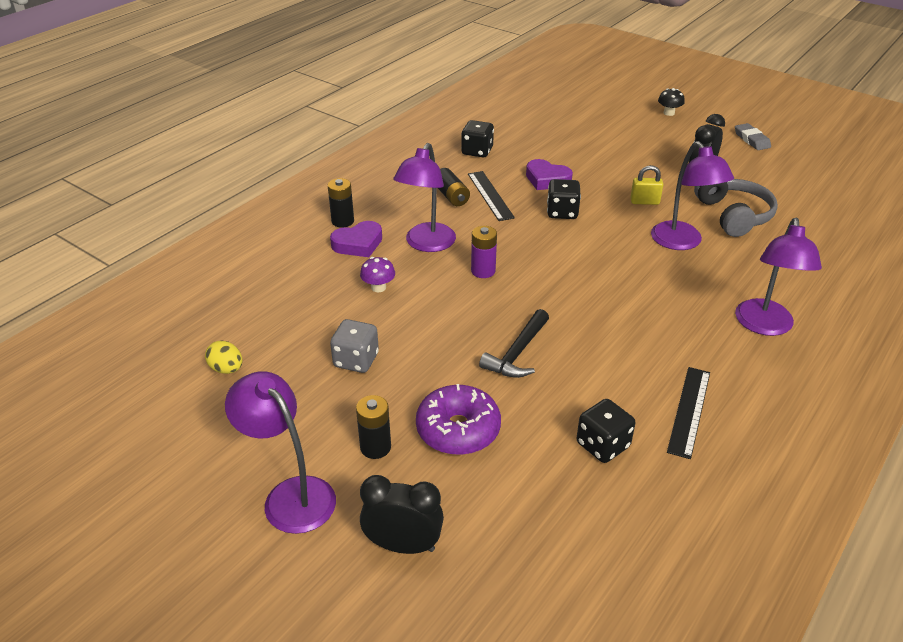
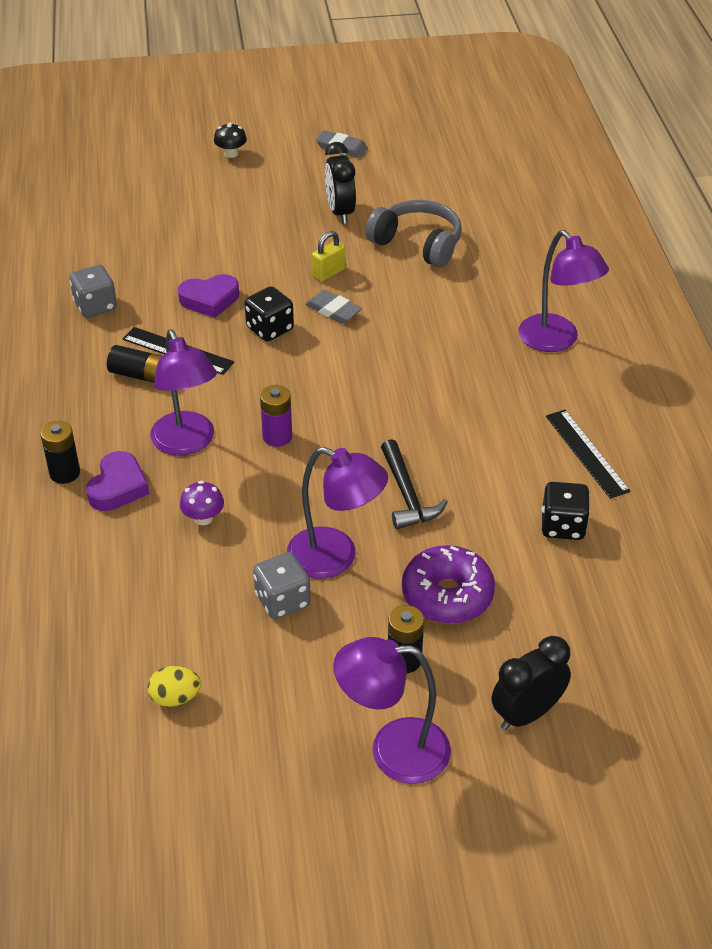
camera: 45 degrees left, 5 degrees up
black dice [461,120,494,157] -> grey dice [69,265,117,318]
purple lamp [651,141,734,250] -> purple lamp moved to [287,447,388,579]
none -> grey eraser [305,290,362,324]

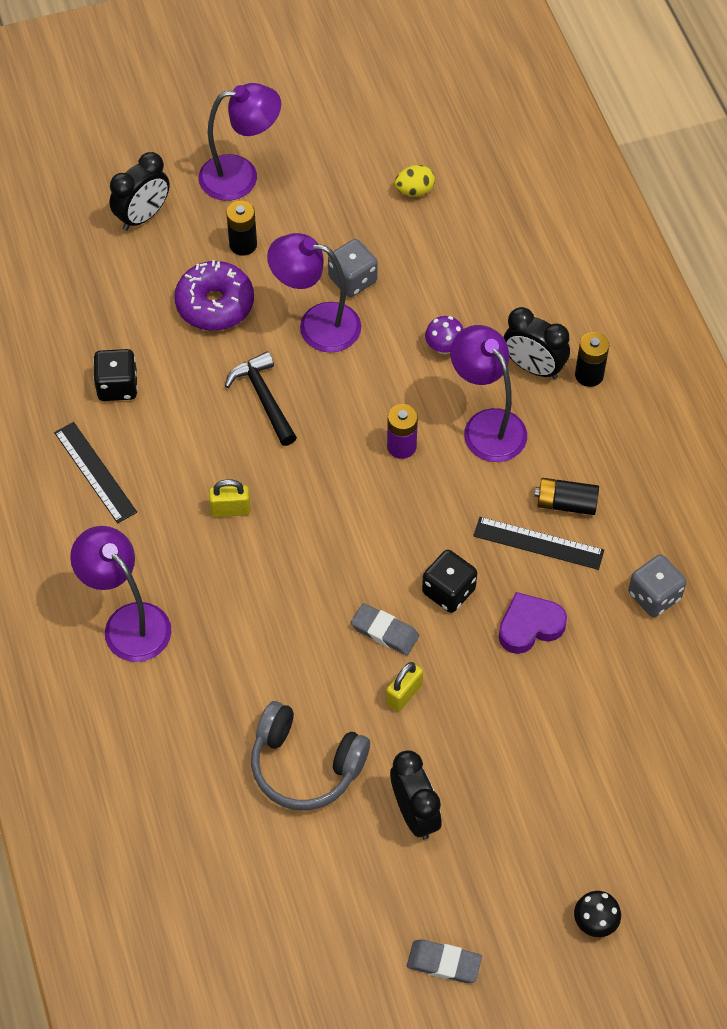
camera: 170 degrees right, 15 degrees up
purple heart [86,451,149,511] -> black clock [503,307,570,379]
none -> yellow padlock [209,479,250,517]

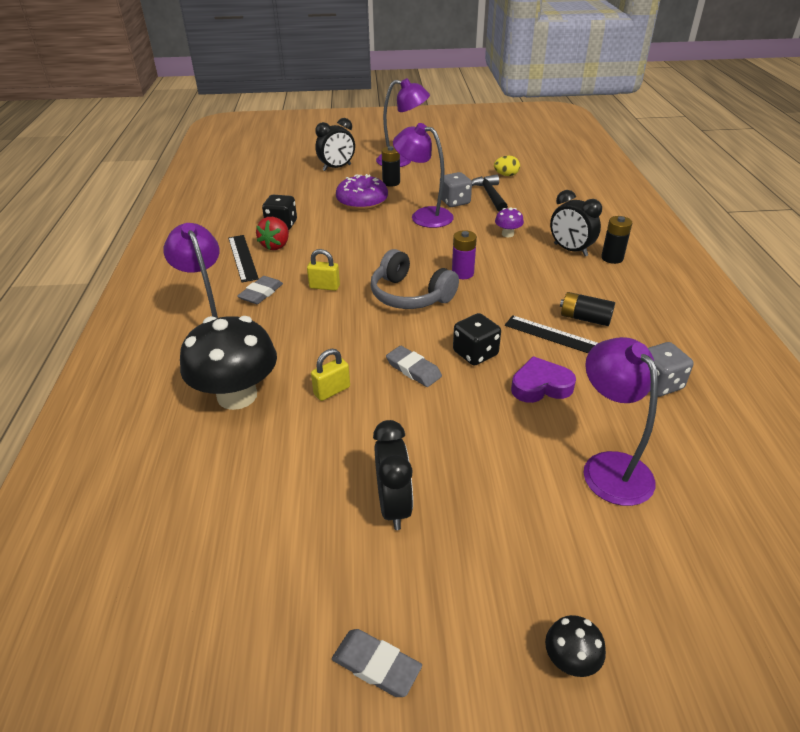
camera: 15 degrees right, 20 degrees down
black hammer [225,351,297,446] -> black hammer moved to [471,175,508,212]
grey headphones [251,701,370,810] -> grey headphones moved to [371,249,459,309]
yellow padlock [386,662,423,712] -> yellow padlock moved to [311,349,350,401]
purple lamp [451,325,527,462] -> purple lamp moved to [584,337,658,506]
none -> black mushroom [180,316,277,410]
none -> grey eraser [237,276,283,304]
none -> red strawberry [256,217,289,250]

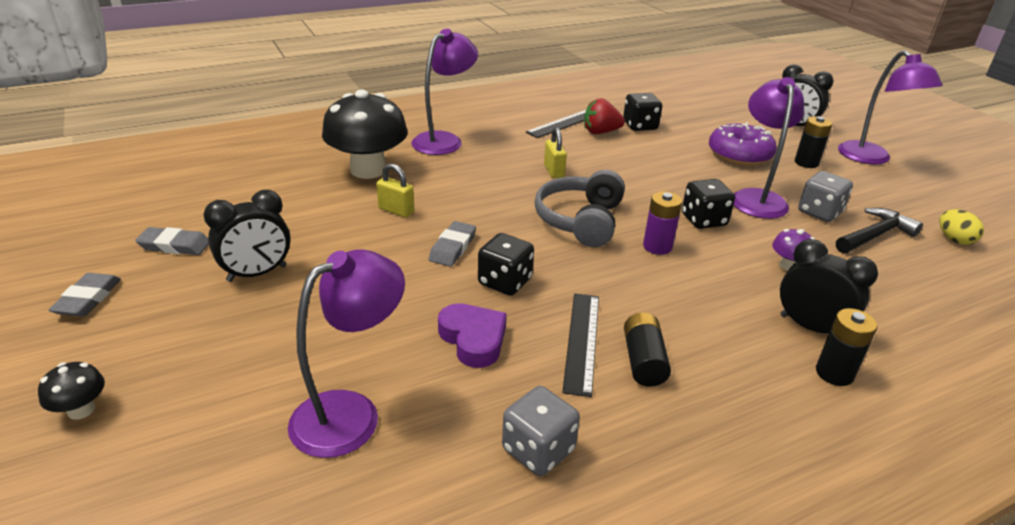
camera: 65 degrees right, 5 degrees down
grey eraser [237,276,283,304] -> grey eraser moved to [135,227,209,255]
black clock [550,190,602,256] -> black clock turned 105 degrees clockwise [780,239,878,333]
none -> black dice [682,179,735,229]

